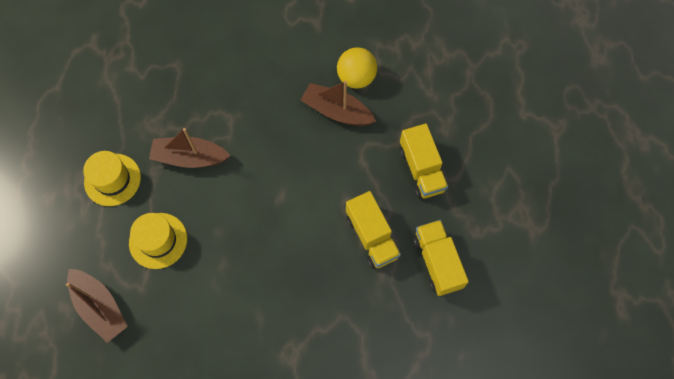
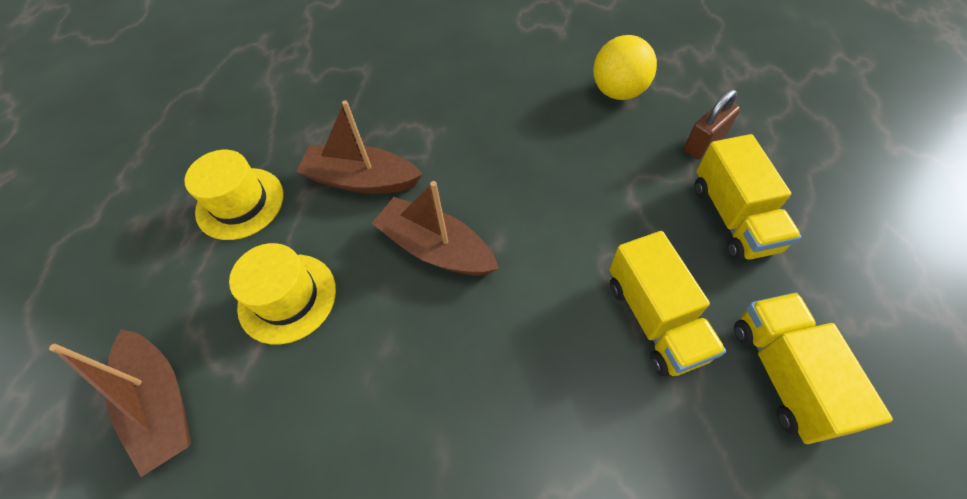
camera: 10 degrees right, 10 degrees down
brown boat [301,81,376,126] -> brown boat moved to [371,181,499,276]
none -> brown padlock [684,90,740,159]

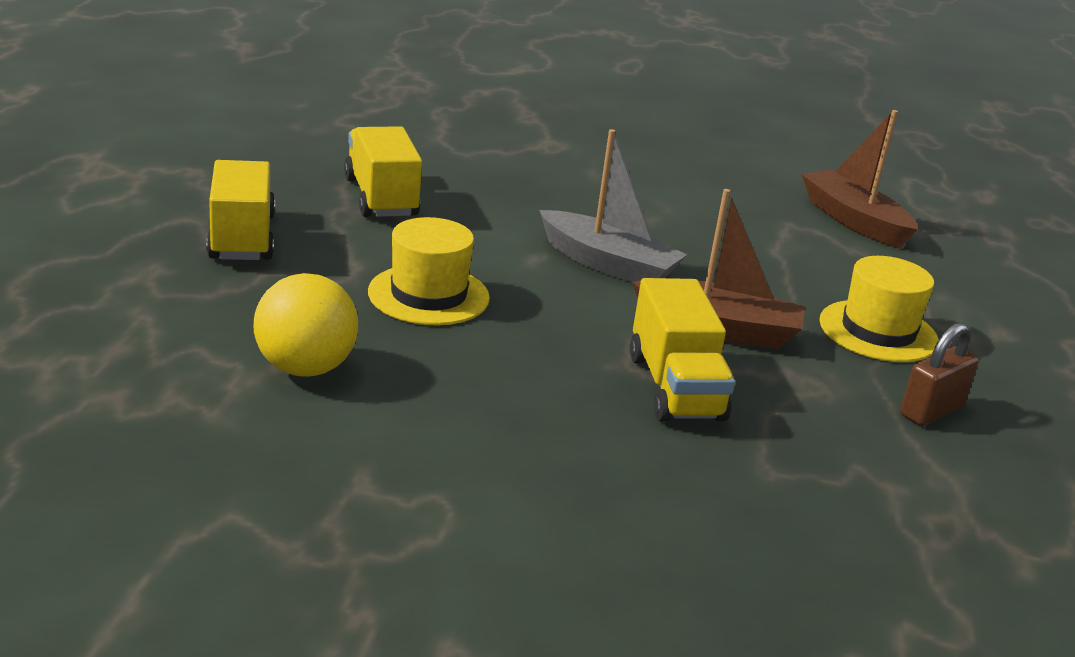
camera: 175 degrees right, 30 degrees down
yellow hat [229,243,336,345] -> yellow hat moved to [368,217,490,325]
brown boat [371,181,499,276] -> grey boat [539,129,687,282]
brown padlock [684,90,740,159] -> brown padlock moved to [900,323,979,426]
yellow truck [734,293,893,444] -> yellow truck moved to [630,278,735,422]

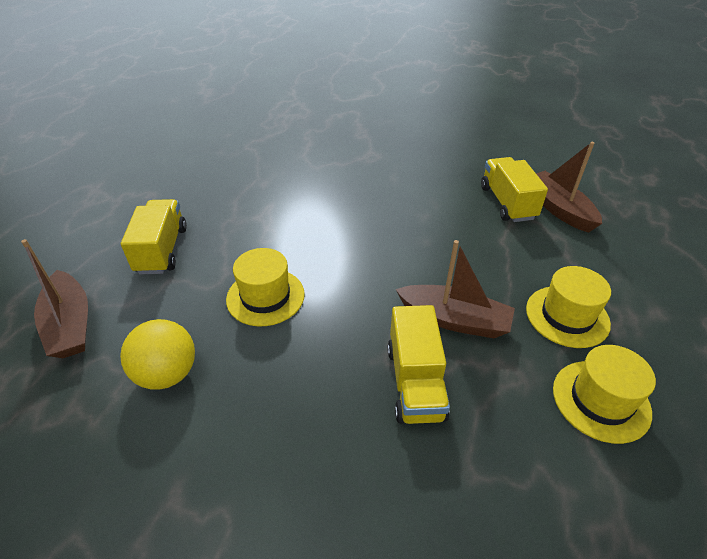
camera: 10 degrees right, 15 degrees up
yellow truck [344,126,422,217] -> yellow truck moved to [481,157,548,222]
grey boat [539,129,687,282] -> none
brown padlock [900,323,979,426] -> yellow hat [553,345,656,444]
none -> brown boat [21,239,88,358]

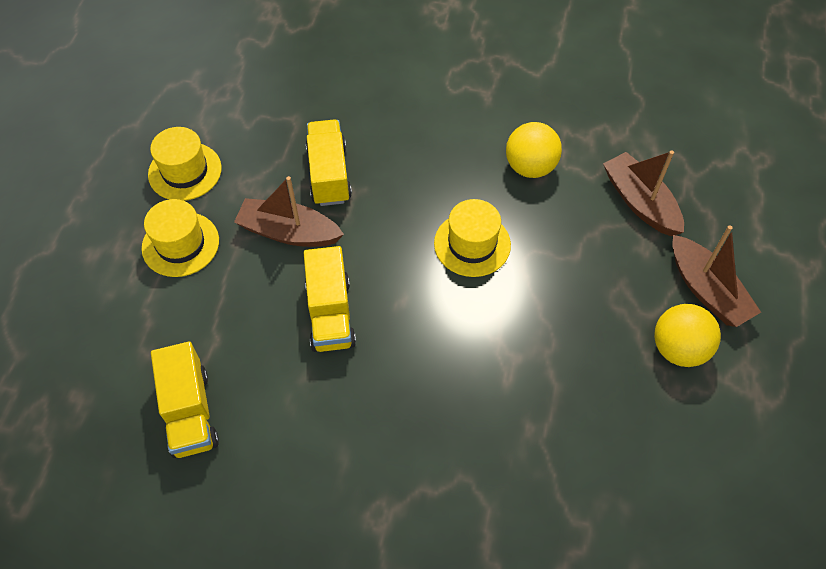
camera: 175 degrees right, 15 degrees up
yellow truck [121,199,187,275] -> yellow truck moved to [303,246,356,352]
brown boat [536,142,602,233] -> brown boat moved to [672,225,761,327]
none -> yellow ball [654,304,721,367]

